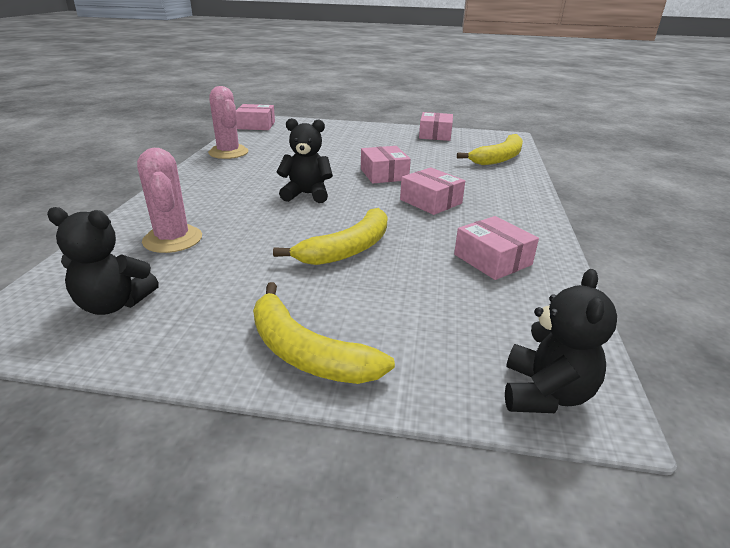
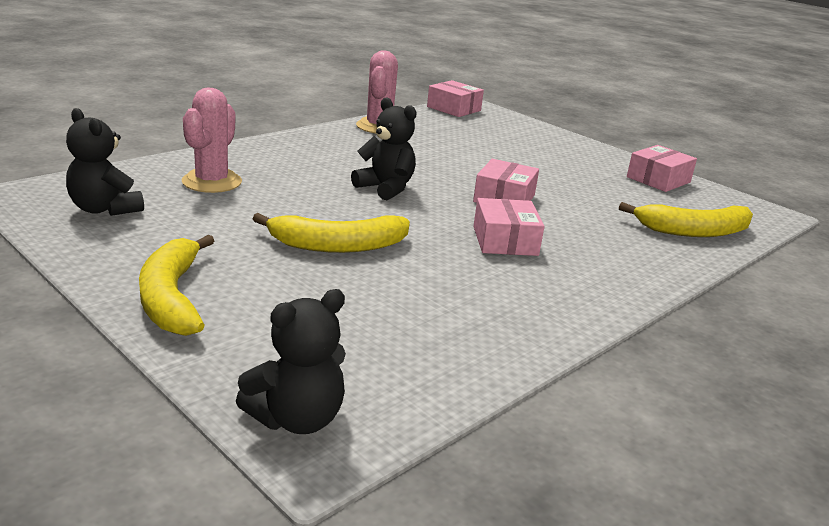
camera: 35 degrees right, 5 degrees down
pink box [454,216,539,280] -> none

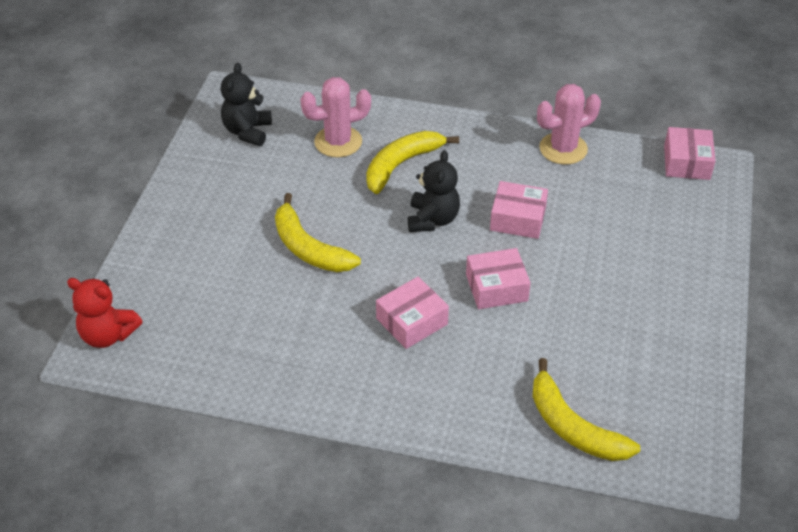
camera: 60 degrees right, 20 degrees up
yellow banana [139,235,214,336] -> yellow banana moved to [366,131,459,194]
black teddy bear [236,289,346,434] -> red teddy bear [67,278,142,348]
pink box [627,145,697,192] -> pink box moved to [490,181,548,239]

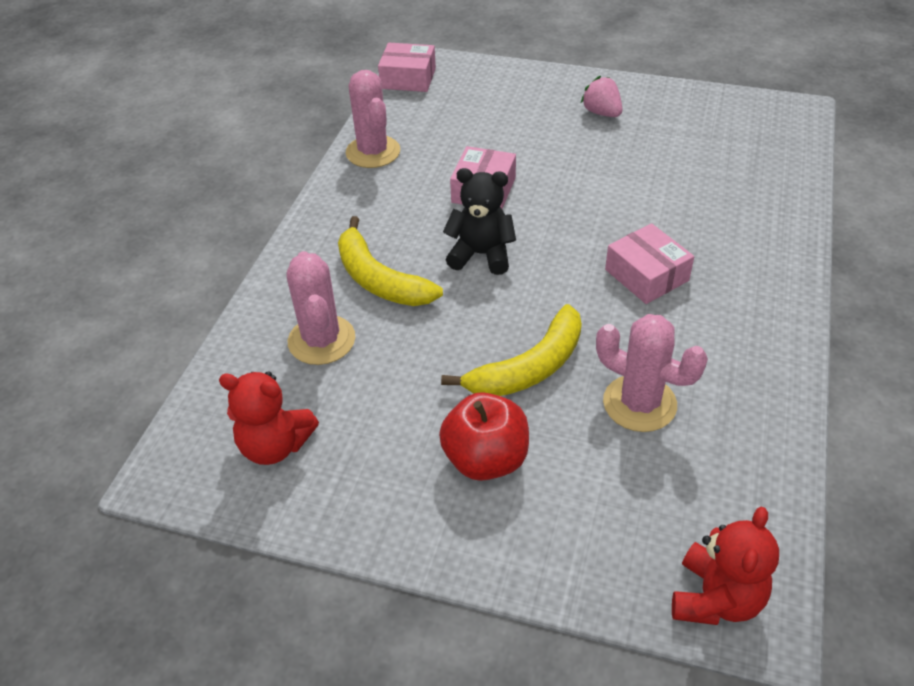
camera: 85 degrees left, 0 degrees up
black teddy bear [221,63,272,146] -> red teddy bear [219,371,319,465]
pink box [466,248,531,309] -> none
yellow banana [533,358,640,461] -> none
none -> red apple [439,392,529,481]
none -> pink strawberry [581,76,623,117]
none -> pink cactus [596,314,708,432]

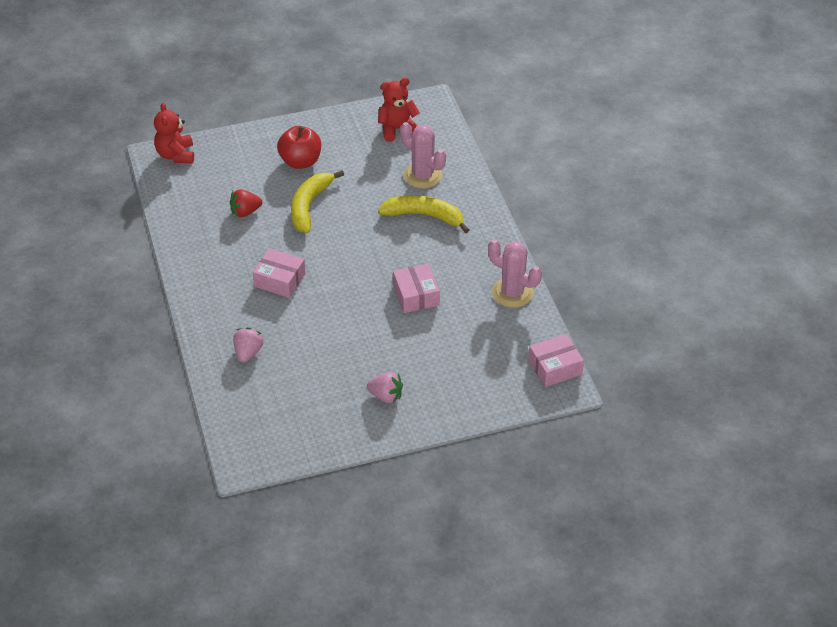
camera: 145 degrees right, 0 degrees up
black teddy bear [443,168,516,275] -> none
pink cactus [596,314,708,432] -> red strawberry [230,189,262,217]
none -> pink strawberry [233,327,264,363]

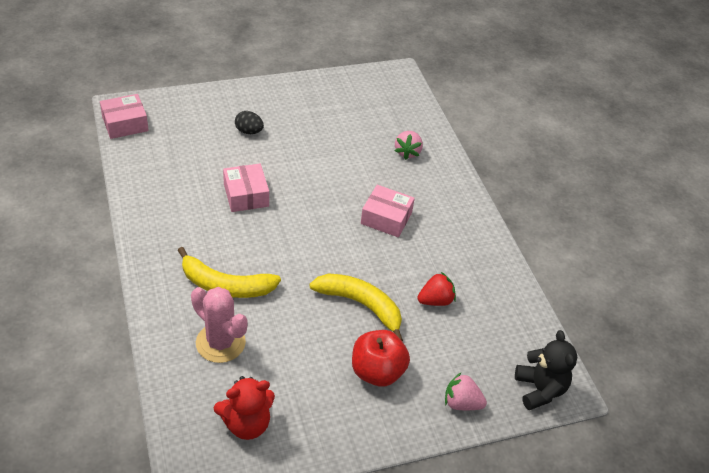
camera: 175 degrees right, 0 degrees up
red teddy bear [154,103,194,164] -> black teddy bear [515,330,577,410]
yellow banana [291,170,344,233] -> yellow banana turned 75 degrees counterclockwise [309,274,403,341]
pink strawberry [367,372,403,403] -> pink strawberry moved to [445,372,487,410]
pink cactus [488,239,542,308] -> none
none -> black egg [235,111,264,134]

